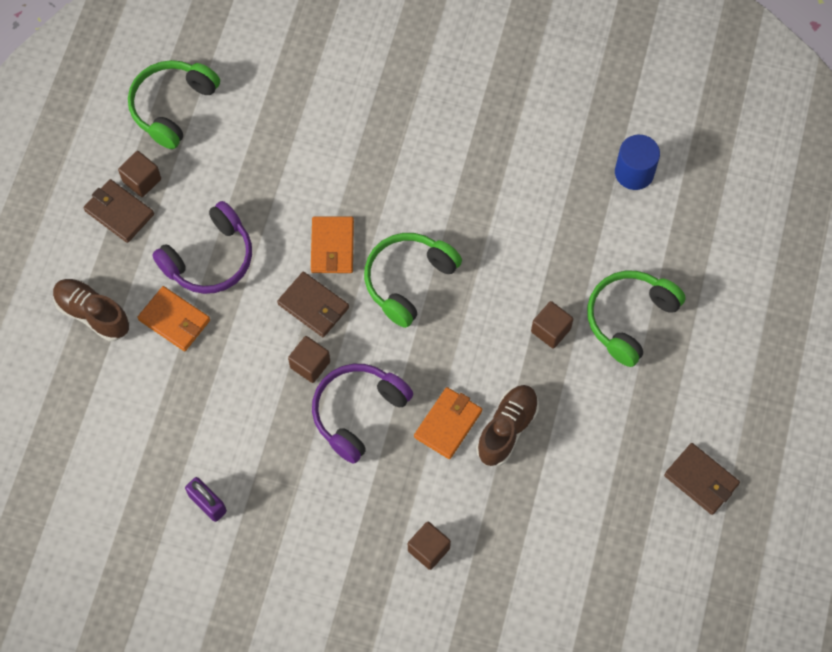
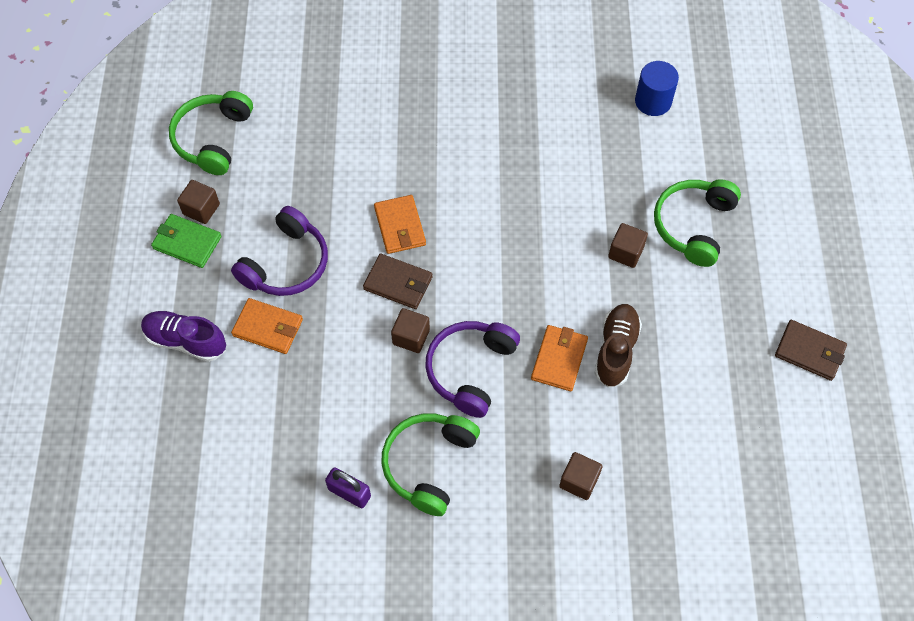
camera: 15 degrees left, 5 degrees down
brown shoe [53,279,130,341] -> purple shoe [141,311,226,362]
brown wallet [83,179,154,243] -> green wallet [151,214,221,268]
green headphones [364,233,462,328] -> green headphones moved to [381,413,480,516]

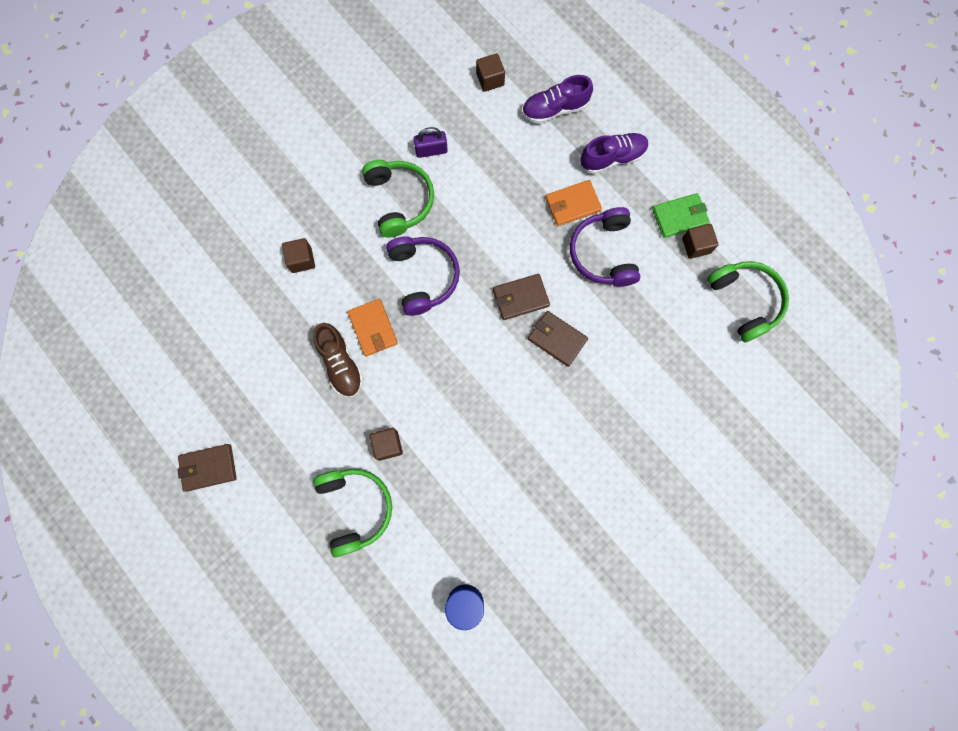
camera: 140 degrees right, 15 degrees up
orange wallet [374,195,426,254] -> brown wallet [528,311,588,367]
brown cube [391,308,430,353] -> brown cube moved to [476,53,505,92]
none -> purple shoe [522,75,593,124]

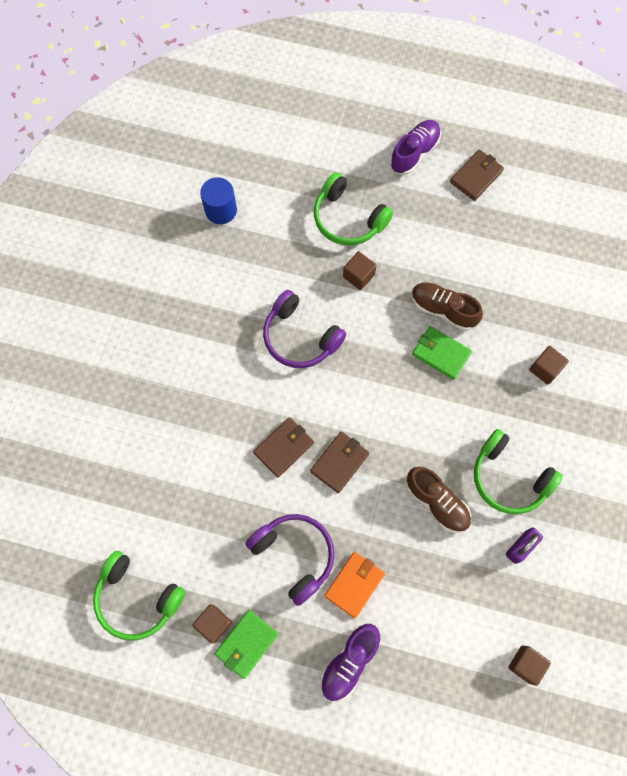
camera: 145 degrees right, 5 degrees down
orange wallet [348,299,398,356] -> green wallet [412,326,472,380]
purple headphones [386,236,460,316] -> purple headphones moved to [263,290,346,368]
purple shoe [522,75,593,124] -> purple shoe moved to [390,120,441,175]
brown wallet [528,311,588,367] -> brown wallet turned 45 degrees counterclockwise [253,417,314,478]
none -> brown shoe [406,467,471,533]

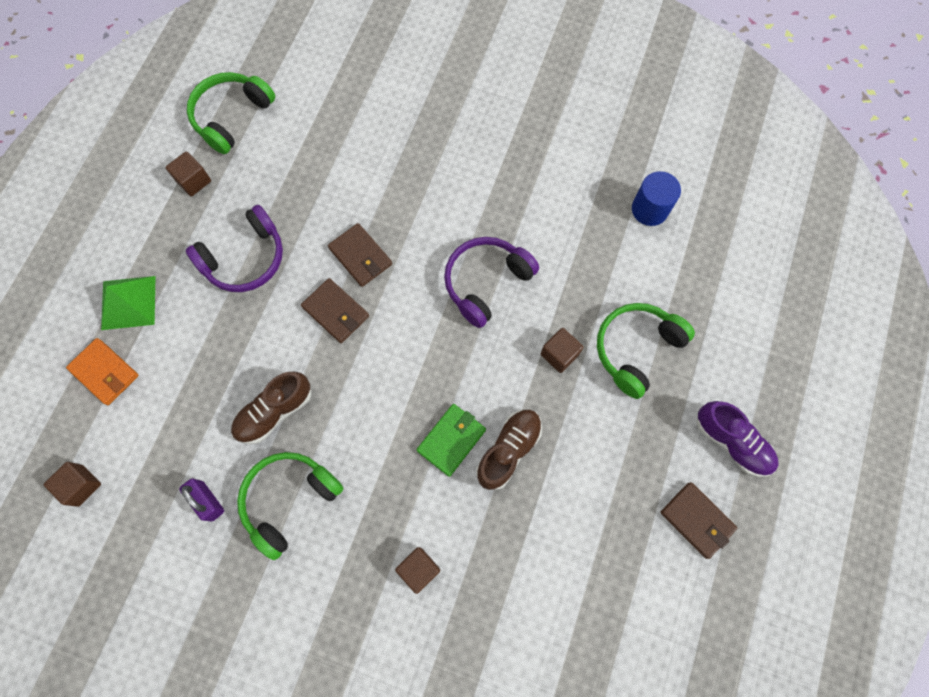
camera: 95 degrees right, 0 degrees up
green wallet [215,610,278,679] -> none
purple shoe [320,624,380,701] -> green pyramid [101,276,155,330]
orange wallet [325,552,385,618] -> orange wallet moved to [66,338,139,405]

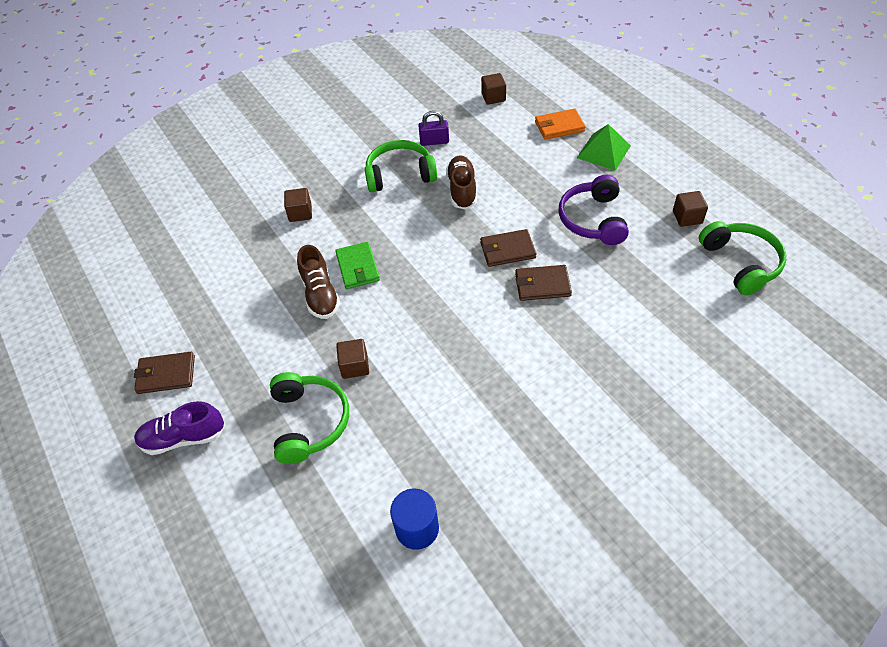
camera: 130 degrees right, 20 degrees down
green headphones [237,452,344,560] -> green headphones turned 90 degrees counterclockwise [364,140,437,192]
purple headphones [444,237,539,328] -> none

